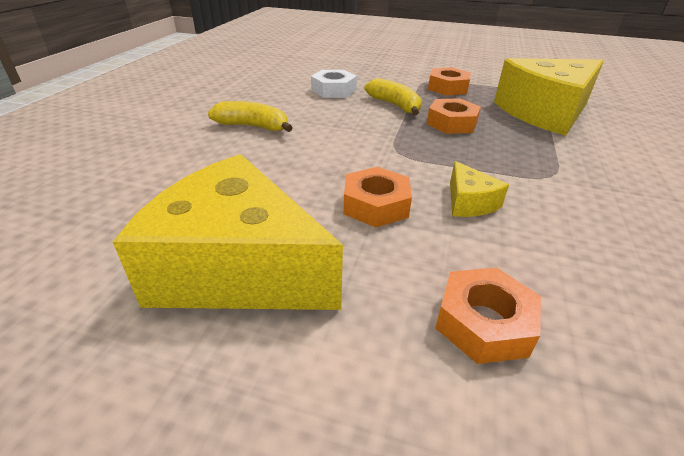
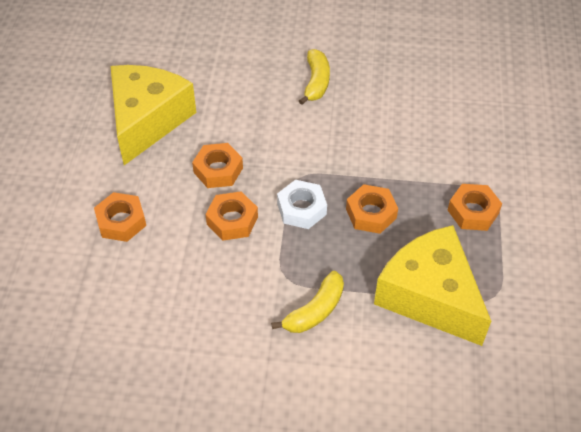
camera: 80 degrees right, 15 degrees up
white nut [311,70,357,98] -> white nut moved to [277,180,327,229]
yellow banana [364,78,422,115] -> yellow banana moved to [271,271,344,333]
yellow cheese [450,161,509,217] -> orange nut [205,191,258,241]

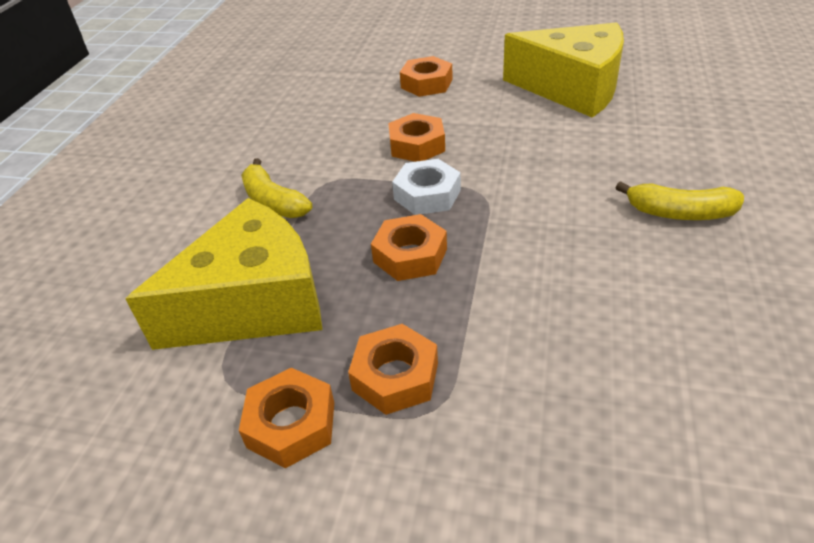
camera: 100 degrees right, 10 degrees down
orange nut [192,143,243,188] -> orange nut moved to [239,368,334,468]

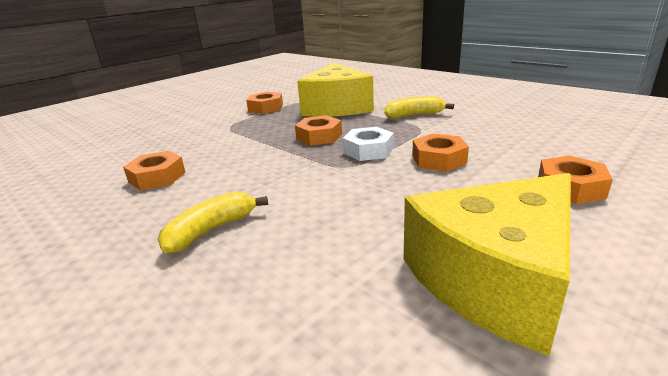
camera: 120 degrees right, 15 degrees down
orange nut [348,324,438,415] -> orange nut moved to [123,151,186,190]

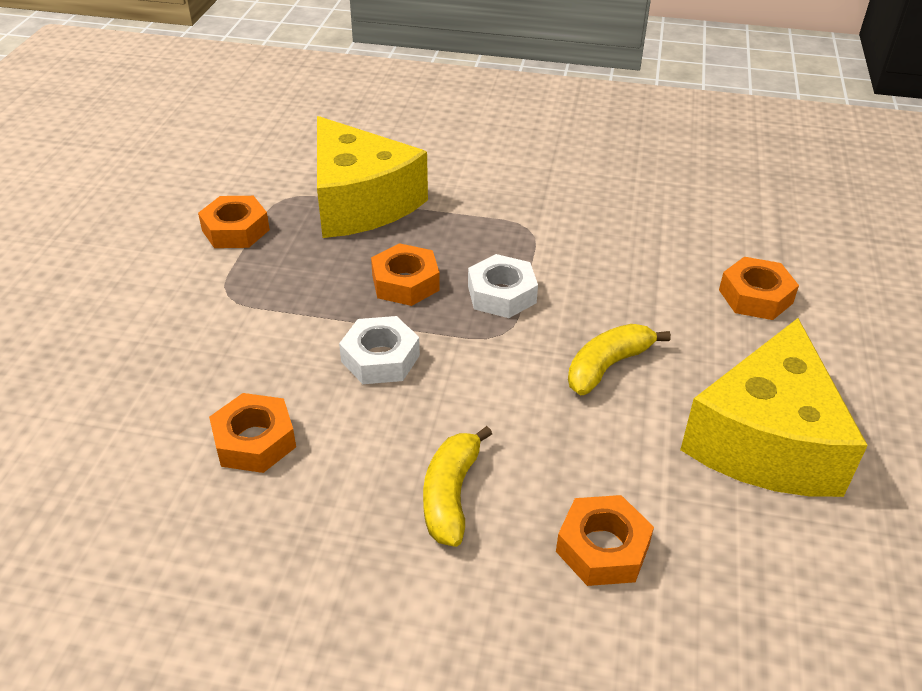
camera: 35 degrees left, 15 degrees up
yellow banana [384,96,454,118] -> yellow banana moved to [568,324,671,395]
orange nut [412,133,469,171] -> orange nut moved to [556,495,654,586]
none -> white nut [339,316,420,384]

